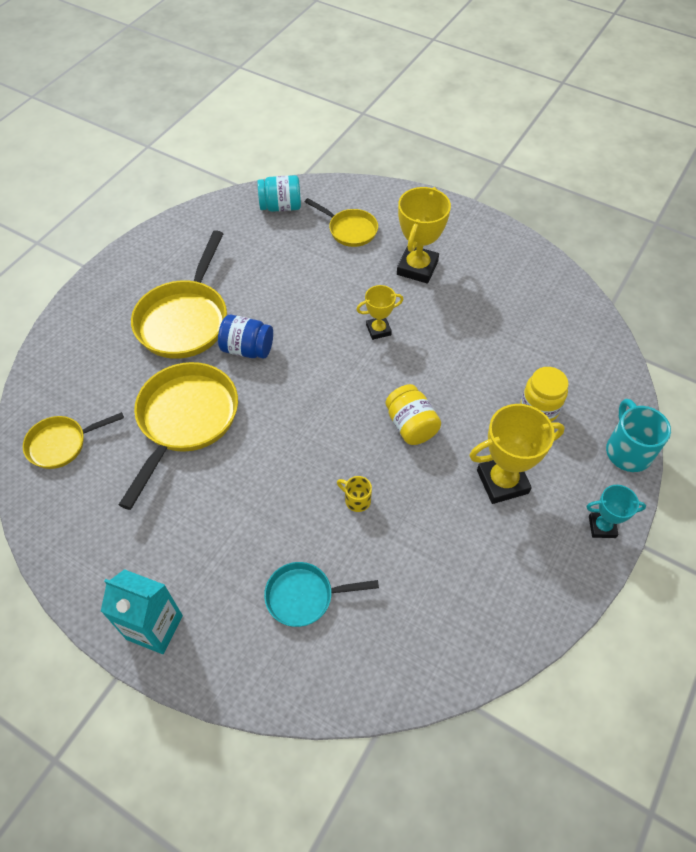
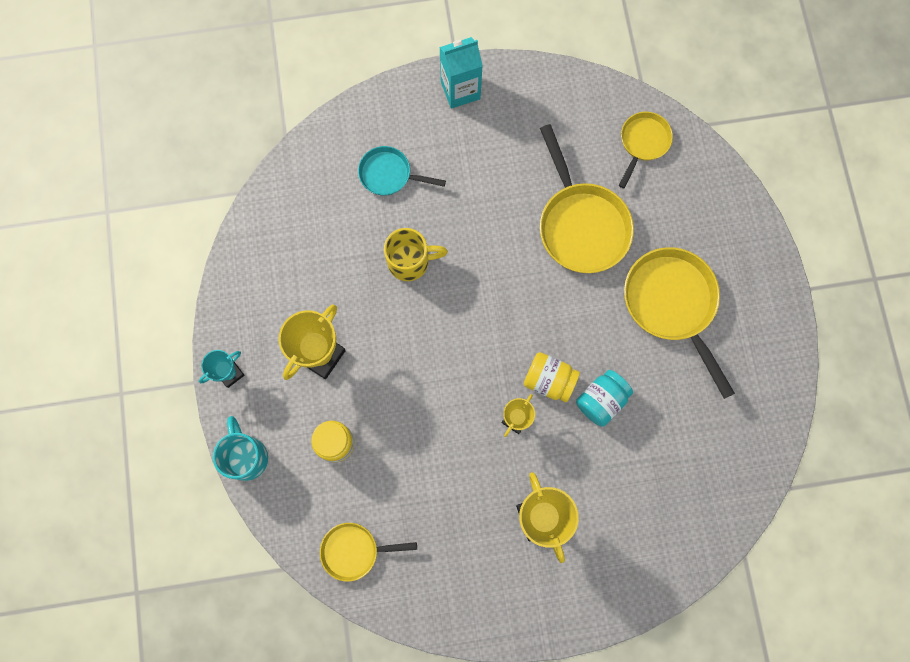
camera: 140 degrees right, 20 degrees up
blue jar [218,315,273,359] -> none
turquoise jar [257,175,301,212] -> turquoise jar moved to [576,370,633,427]
turquoise pan [264,562,379,627] -> turquoise pan turned 120 degrees counterclockwise [358,146,446,196]
yellow pan [305,198,378,247] -> yellow pan moved to [320,523,417,582]
yellow mug [337,476,372,512] -> yellow mug [384,228,448,281], size x1.85
yellow jar [386,384,441,445] -> yellow jar moved to [524,352,580,402]
turquoise mug [606,399,671,472] -> turquoise mug turned 150 degrees counterclockwise [213,416,268,481]

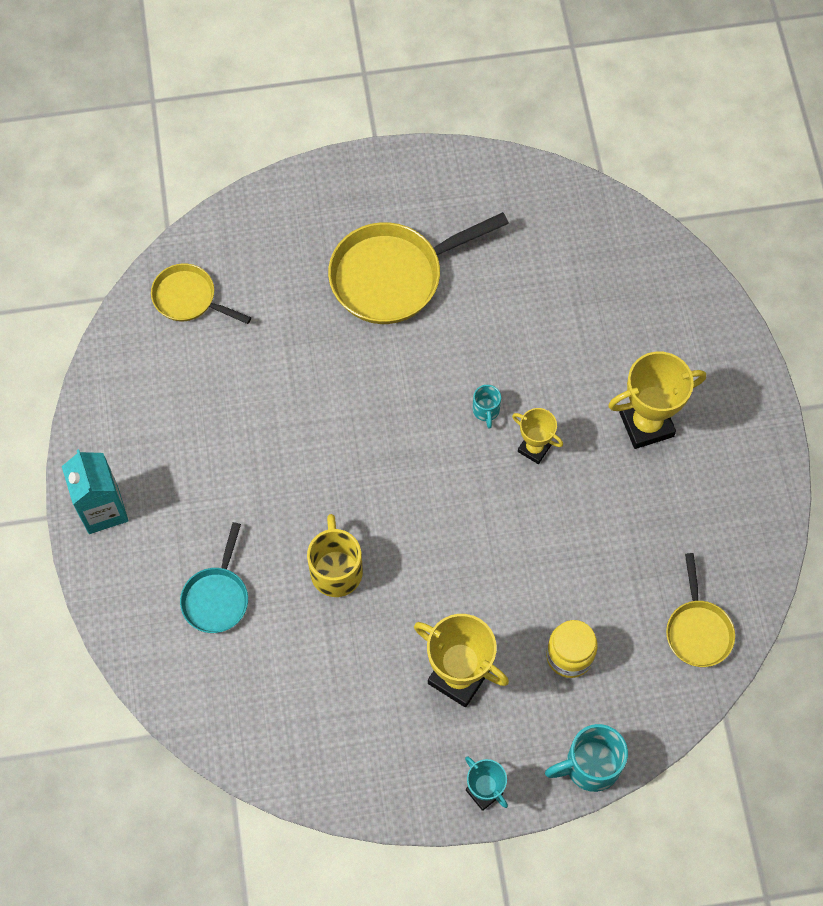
camera: 90 degrees left, 10 degrees down
yellow jar [524,352,580,402] -> turquoise mug [473,385,501,428]
yellow pan [540,124,634,273] -> none
turquoise jar [576,370,633,427] -> none

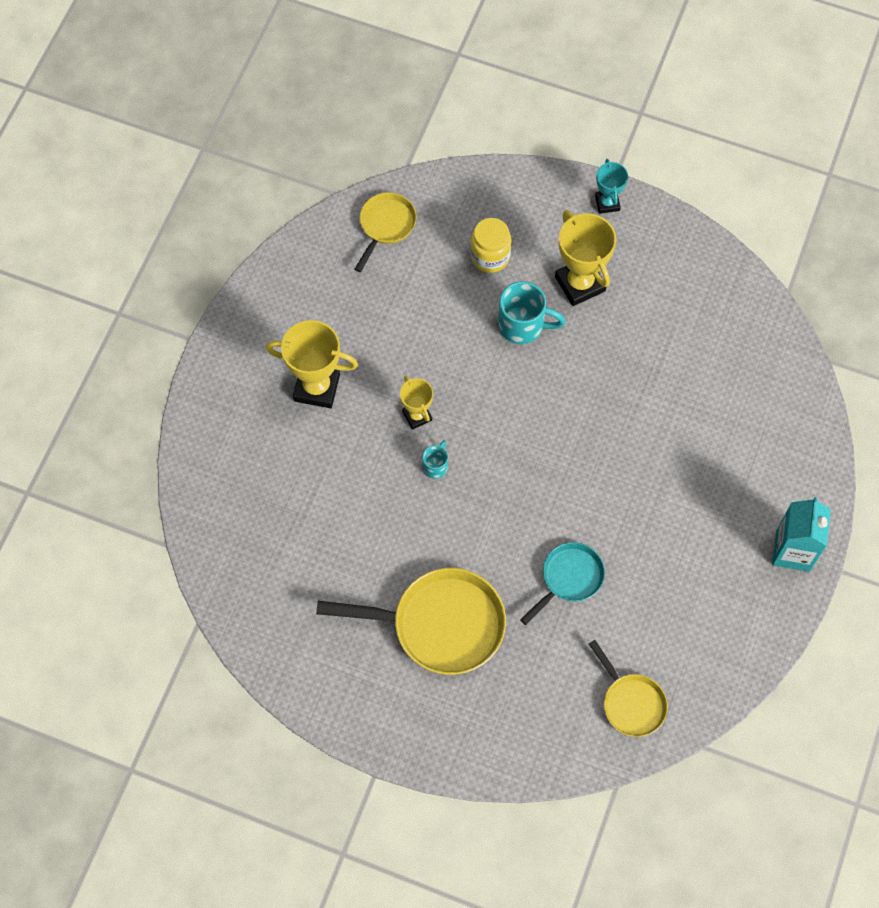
camera: 150 degrees left, 0 degrees up
turquoise pan [180,522,248,633] -> turquoise pan moved to [520,542,605,625]
yellow mug [307,514,363,597] -> none
turquoise mug [545,724,628,792] -> turquoise mug moved to [498,281,566,344]

